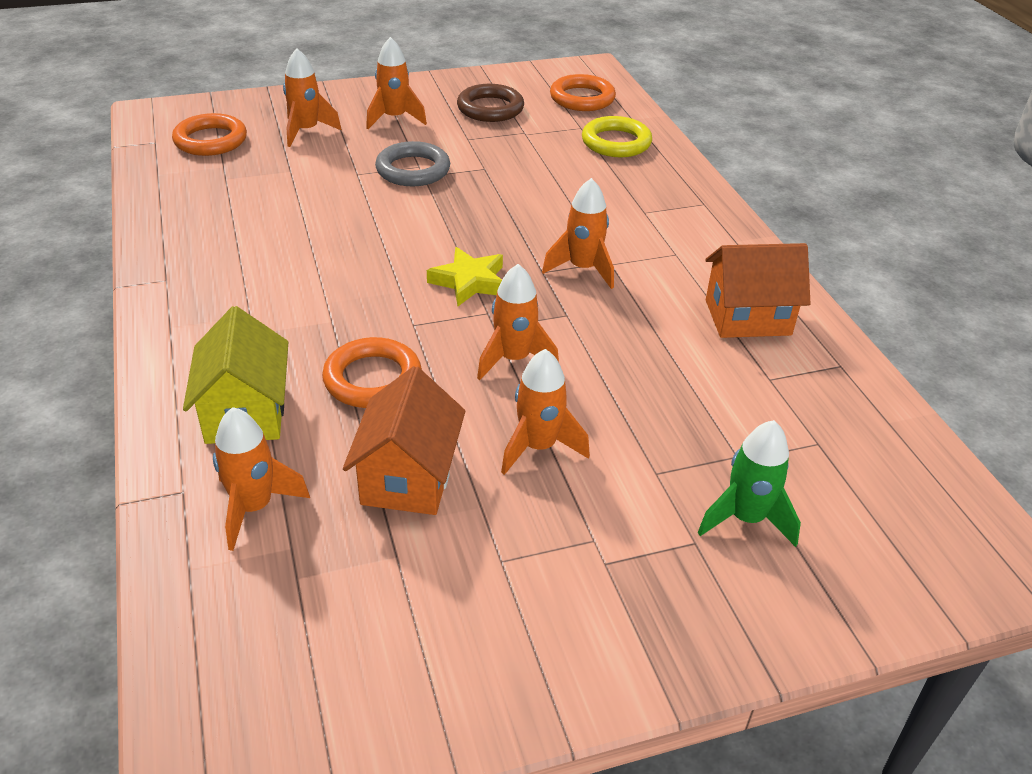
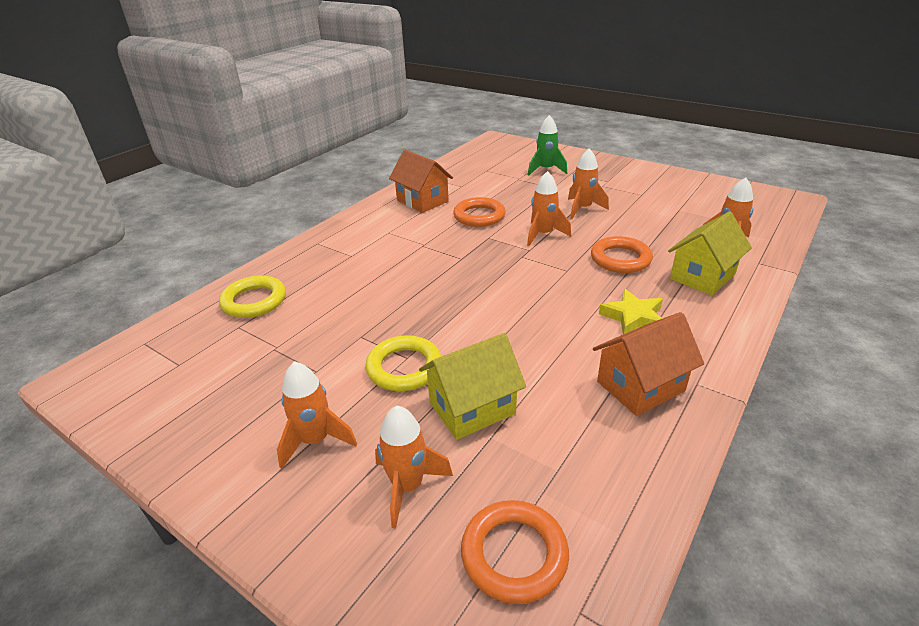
camera: 125 degrees left, 5 degrees down
orange house [343,366,465,515] -> orange house moved to [593,312,704,416]
grey ring [375,141,450,186] -> yellow ring [365,335,441,391]
yellow star [427,247,503,306] -> yellow star moved to [599,289,663,334]
brown ring [457,84,524,122] -> none
orange rocket [542,178,614,289] -> none
orange ring [550,74,616,111] -> orange ring moved to [453,197,506,227]
none -> yellow house [419,333,526,440]

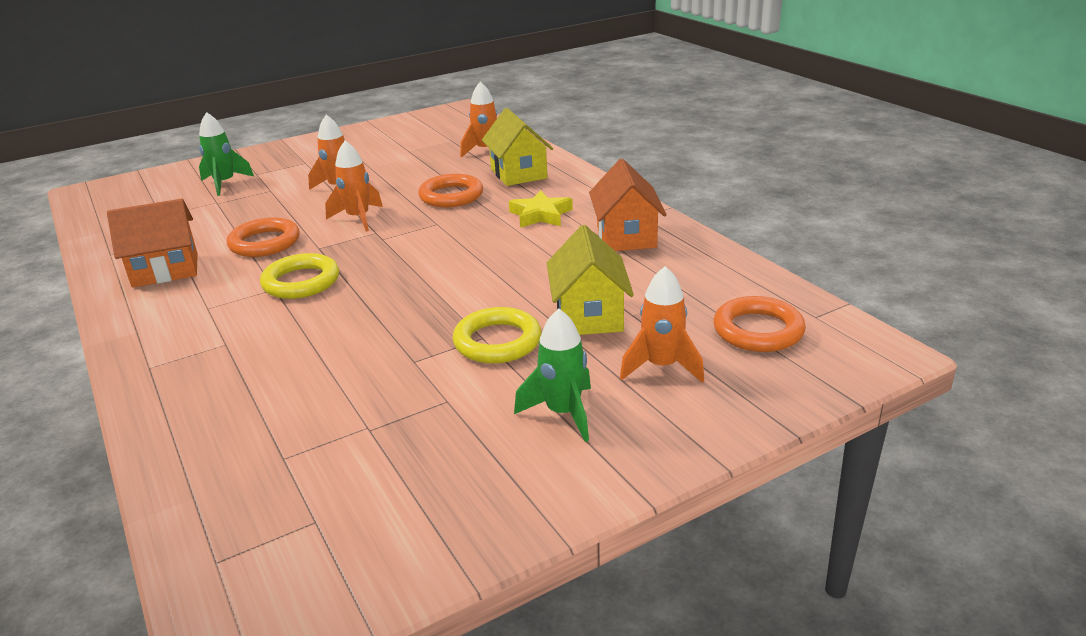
camera: 65 degrees left, 5 degrees down
yellow ring [219,275,286,318] -> yellow ring moved to [260,253,339,299]
orange rocket [277,361,357,469] -> green rocket [514,309,591,442]

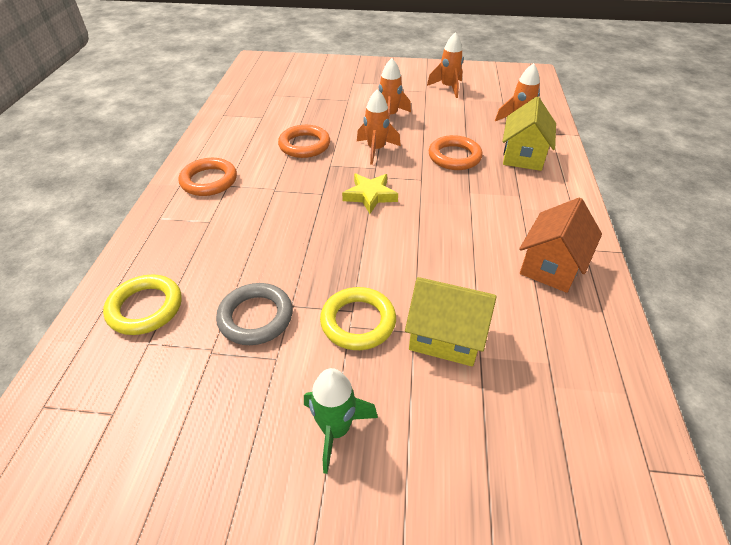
camera: 35 degrees right, 15 degrees up
orange house [107,199,198,288] -> none
green rocket [199,112,254,196] -> none
yellow ring [260,253,339,299] -> yellow ring moved to [103,275,182,335]
yellow star [509,190,573,228] -> yellow star moved to [342,173,398,214]
yellow house [547,225,634,335] -> yellow house turned 75 degrees clockwise [405,277,497,366]
orange rocket [620,266,704,383] -> orange rocket moved to [427,32,463,98]
orange ring [714,296,806,352] -> orange ring moved to [178,158,237,196]
none -> grey ring [216,283,293,345]

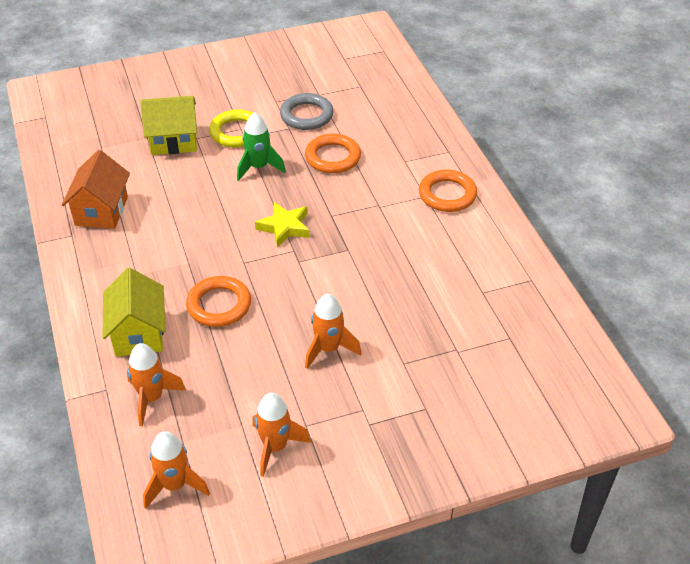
camera: 155 degrees right, 0 degrees up
yellow ring [103,275,182,335] -> none
orange ring [278,125,330,158] -> orange ring moved to [305,134,361,173]
green rocket [304,368,378,474] -> green rocket moved to [237,112,286,181]
orange rocket [357,89,401,165] -> orange rocket moved to [143,431,210,509]

